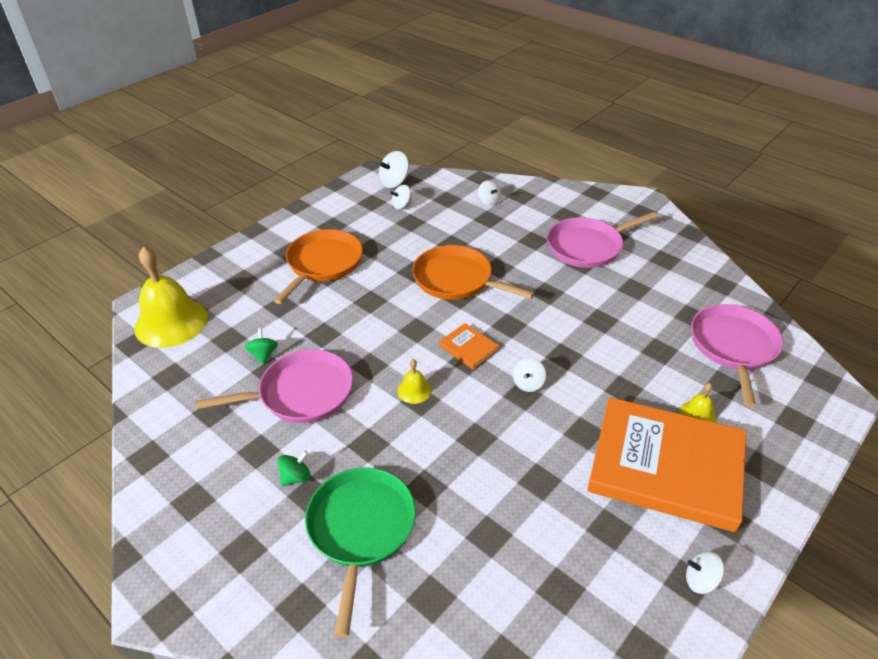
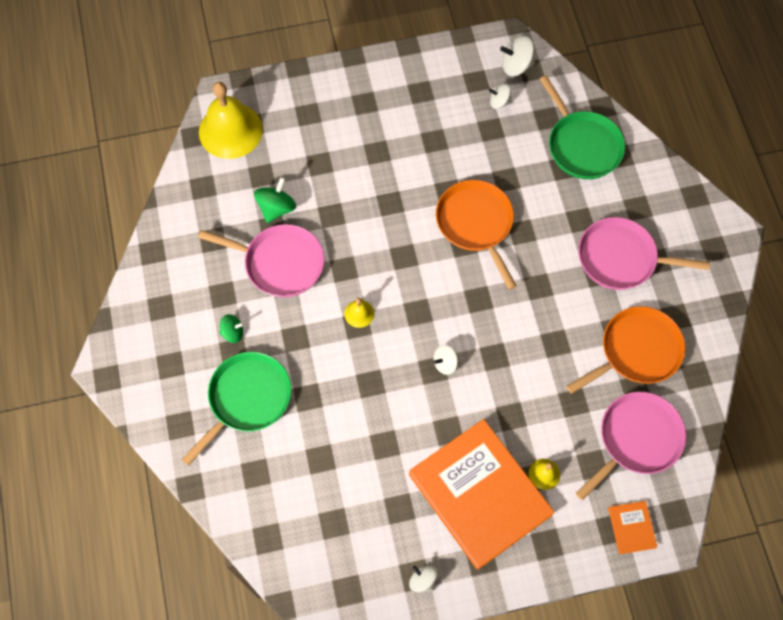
camera: 35 degrees right, 25 degrees up
green spinning top [245,328,278,364] -> green spinning top [254,177,296,223], size x1.54
orange pan [273,229,363,304] -> orange pan moved to [566,306,685,394]
orange book [439,323,499,370] -> orange book moved to [608,501,657,554]
white spinning top [478,180,501,206] -> green pan [540,75,625,179]

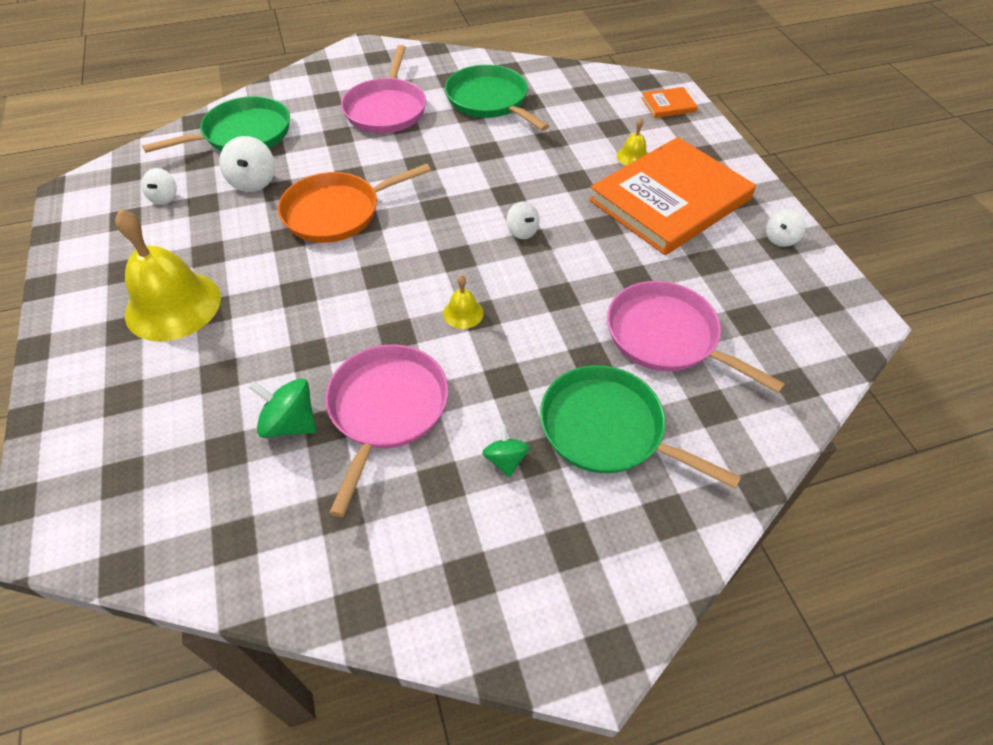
camera: 95 degrees left, 15 degrees down
yellow bell [199,82,263,159] -> yellow bell moved to [115,209,221,341]
white spinning top [500,36,535,76] -> white spinning top moved to [219,136,275,192]
orange pan [566,306,685,394] -> green pan [445,65,549,131]
pink pan [576,392,686,500] -> pink pan moved to [607,281,785,393]

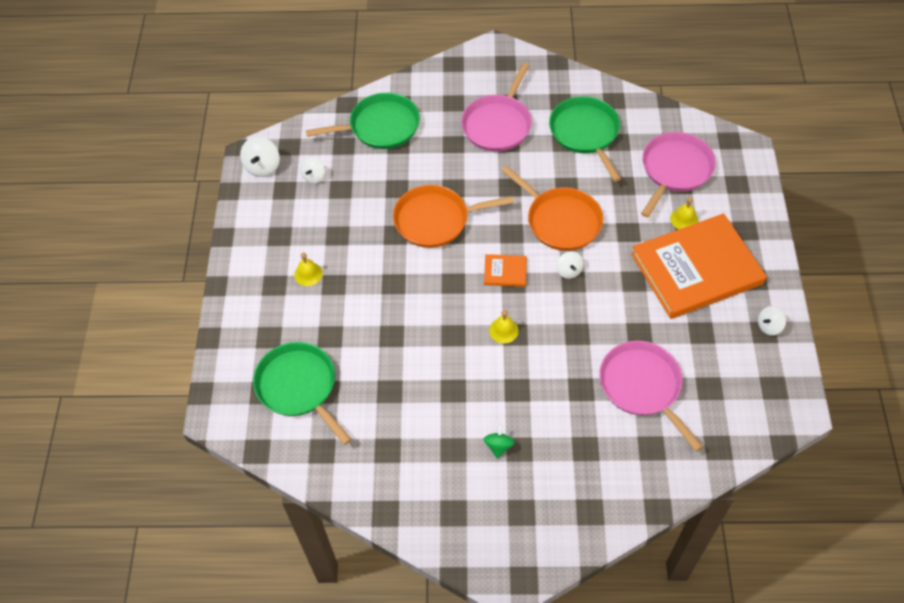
camera: 20 degrees right, 5 degrees up
yellow bell [115,209,221,341] -> yellow bell [294,253,323,286], size x0.44
white spinning top [219,136,275,192] -> white spinning top moved to [240,137,280,177]
green spinning top [248,378,316,438] -> none
pink pan [325,344,448,517] -> pink pan moved to [641,132,716,217]
green pan [540,365,741,489] -> green pan moved to [253,342,352,445]
orange book [641,87,698,118] -> orange book moved to [484,254,527,287]
none -> orange pan [501,166,603,251]

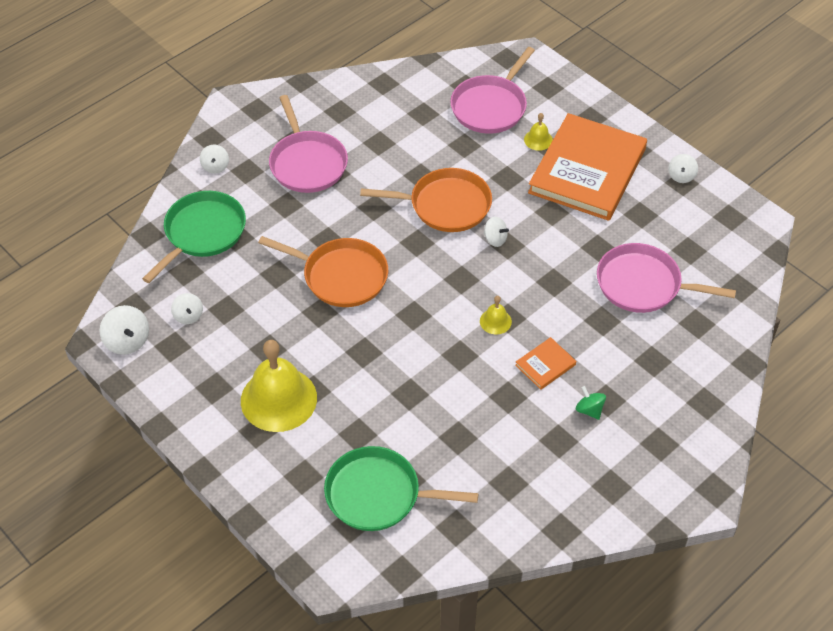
camera: 45 degrees left, 5 degrees down
yellow bell [294,253,323,286] -> yellow bell [241,340,317,432], size x2.29
orange pan [393,185,514,248] -> orange pan turned 105 degrees counterclockwise [258,236,388,307]
orange book [484,254,527,287] -> orange book moved to [515,337,576,390]
green pan [549,96,621,182] -> none
pink pan [641,132,716,217] -> pink pan turned 135 degrees counterclockwise [450,47,535,134]
none -> white spinning top [200,145,229,174]

